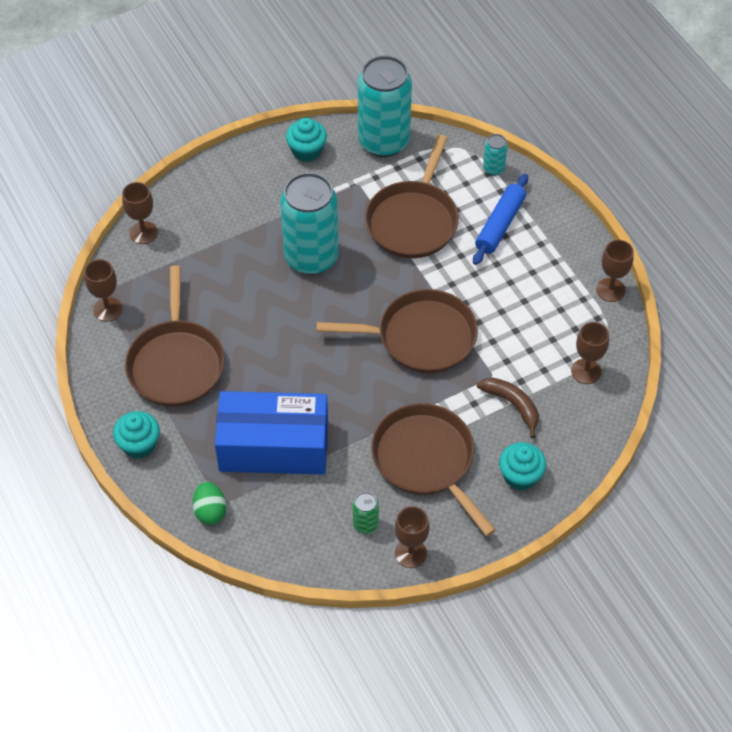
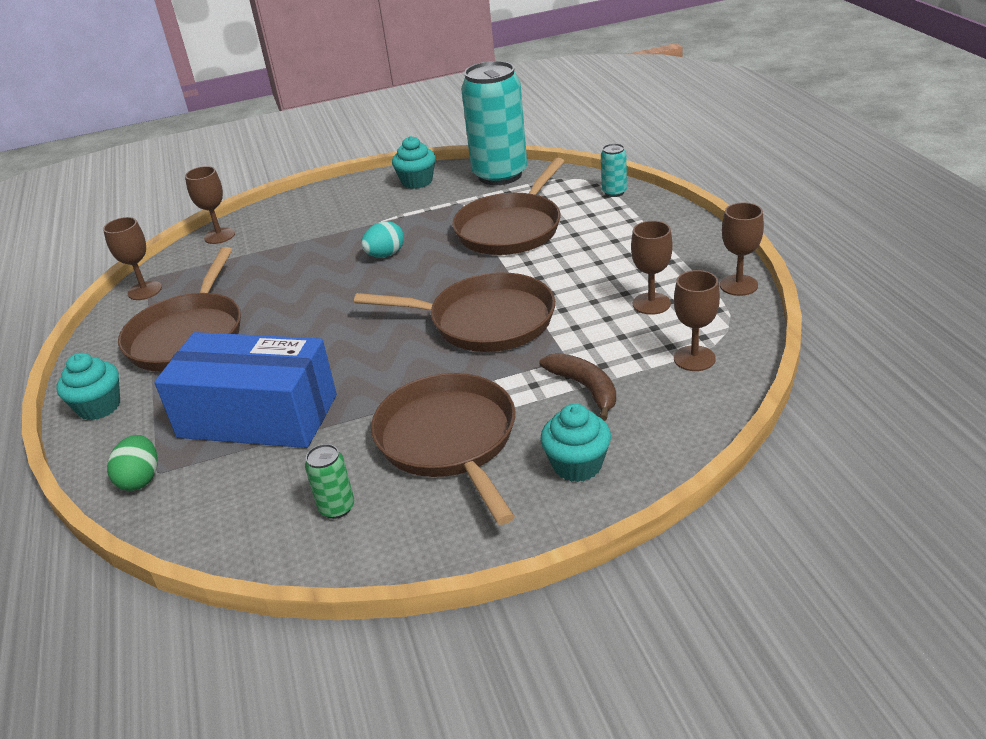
camera: 15 degrees right, 20 degrees down
turquoise can [280,172,339,275] -> turquoise egg [361,221,404,257]
brown goblet [395,506,430,568] -> brown goblet moved to [631,221,673,315]
blue rolling pin [473,174,528,265] -> none

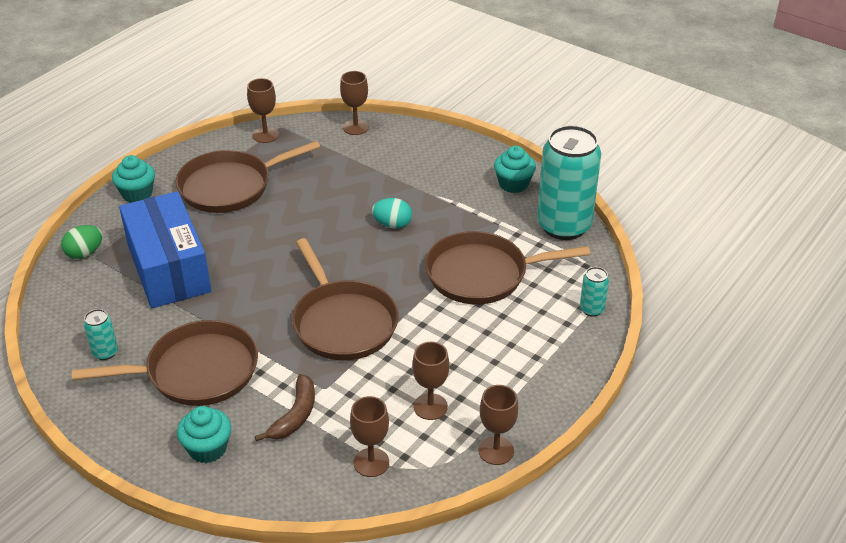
camera: 50 degrees right, 5 degrees up
green can [305,444,354,519] -> turquoise can [84,309,118,360]
brown pan [371,373,515,525] -> brown pan turned 45 degrees clockwise [72,320,258,406]

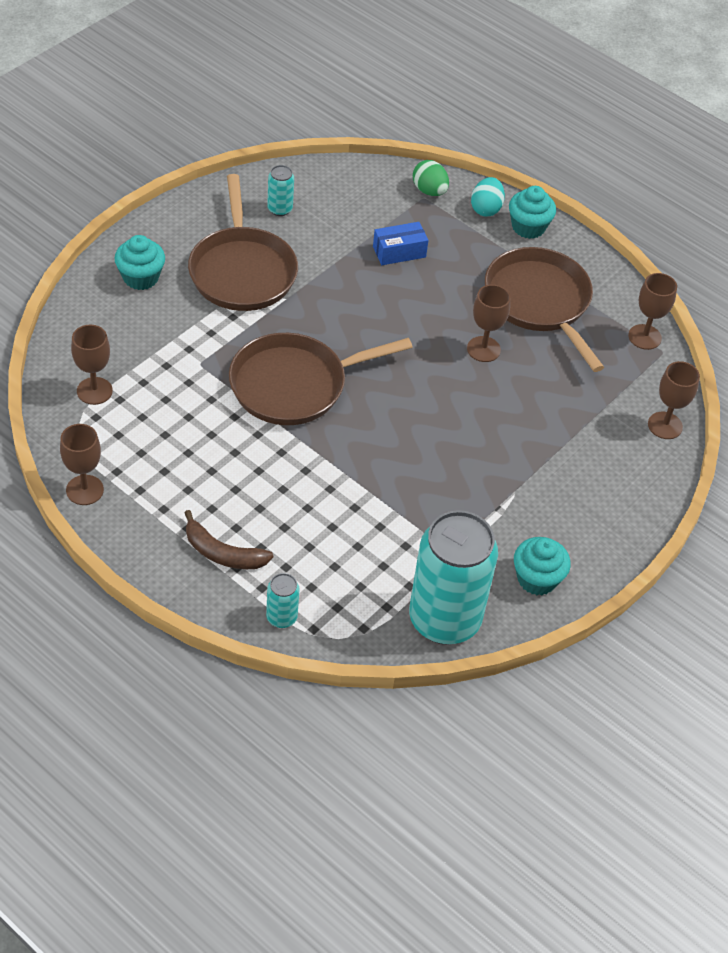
camera: 90 degrees right, 10 degrees up
blue box [119,191,211,308] -> blue box [373,222,428,265], size x0.43
brown banana [255,374,315,442] -> brown banana moved to [184,510,273,569]
turquoise egg [372,198,412,229] -> turquoise egg moved to [471,177,505,217]
brown goblet [412,342,449,420] -> brown goblet moved to [467,285,510,362]
brown pan [425,231,590,305] -> none

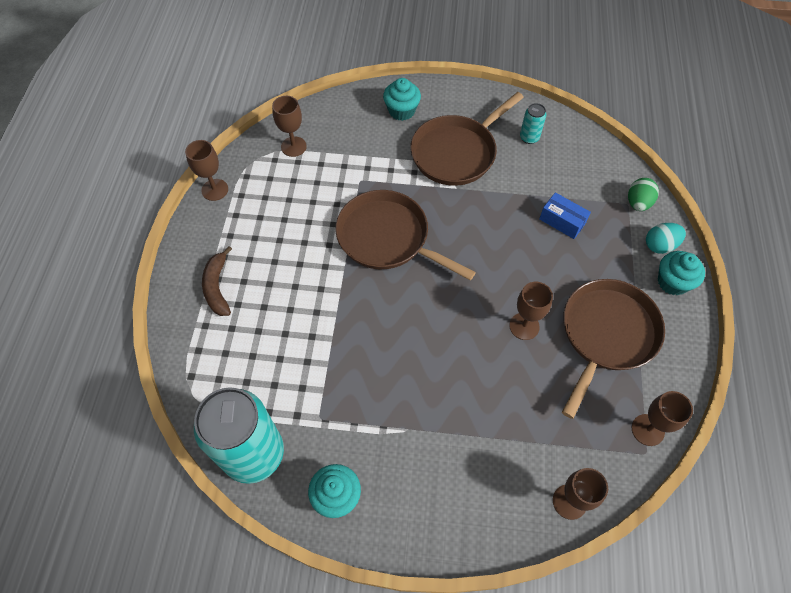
camera: 60 degrees right, 10 degrees up
turquoise can [266,573,299,628] -> none

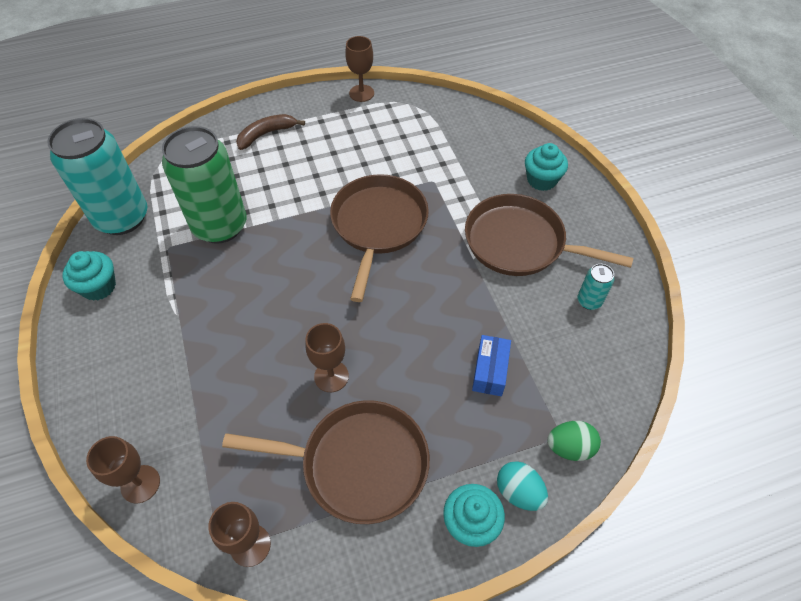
camera: 65 degrees right, 5 degrees down
brown goblet [272,96,307,157] -> none
none -> green can [162,126,247,244]

